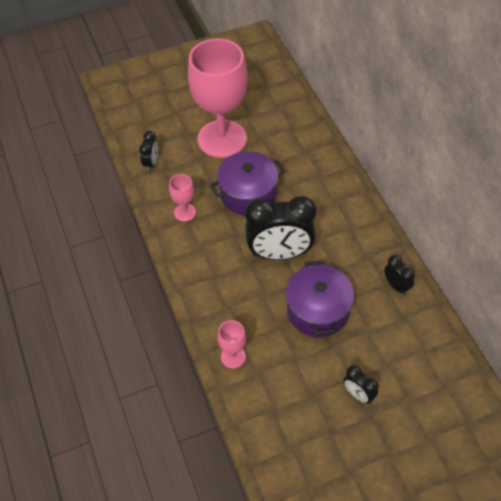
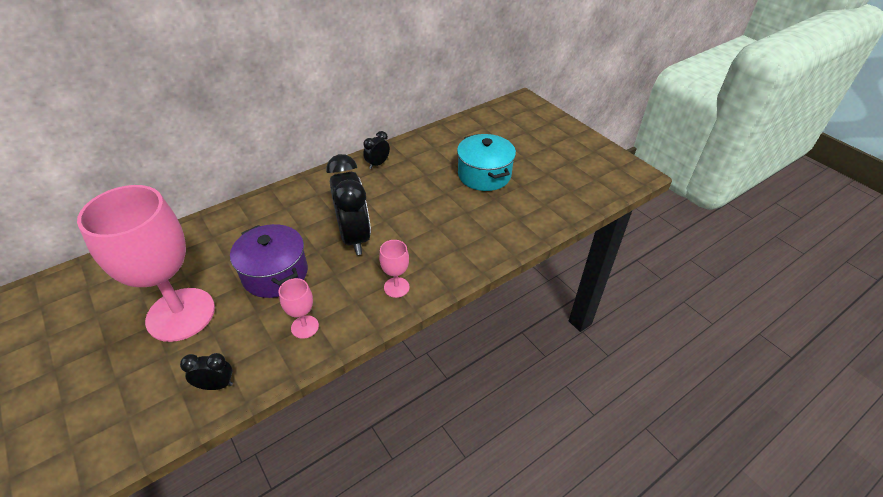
camera: 105 degrees left, 10 degrees down
pink goblet [218,320,246,369] -> pink goblet moved to [379,240,410,298]
purple pot [286,261,354,337] -> none
black clock [343,365,379,404] -> turquoise pot [457,134,516,191]

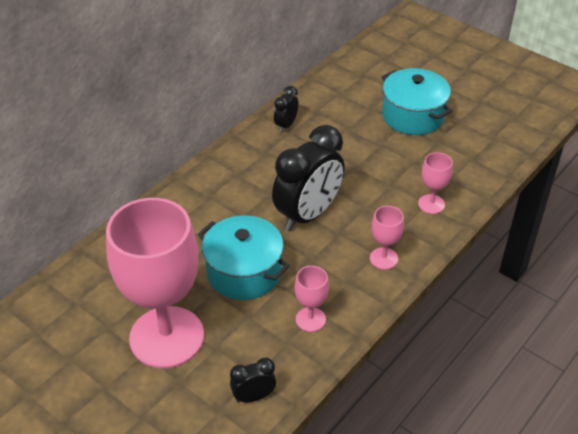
camera: 15 degrees left, 0 degrees up
purple pot [230,224,308,298] -> turquoise pot [198,215,290,300]
black clock [326,154,371,255] -> black clock turned 75 degrees clockwise [272,125,345,231]
none -> pink goblet [418,152,453,214]

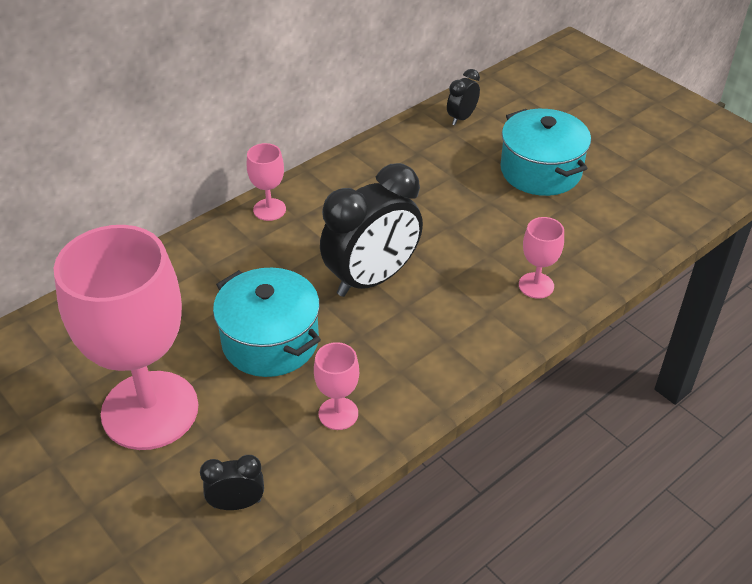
camera: 10 degrees right, 0 degrees up
black clock [274,86,298,133] -> black clock moved to [447,69,480,125]
pink goblet [370,206,404,270] -> pink goblet moved to [247,143,286,221]

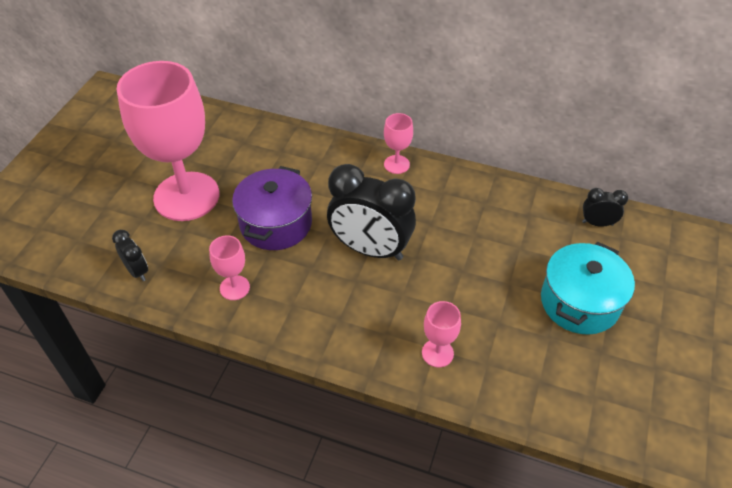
camera: 60 degrees right, 5 degrees up
turquoise pot [213,268,321,377] -> purple pot [232,166,312,250]

